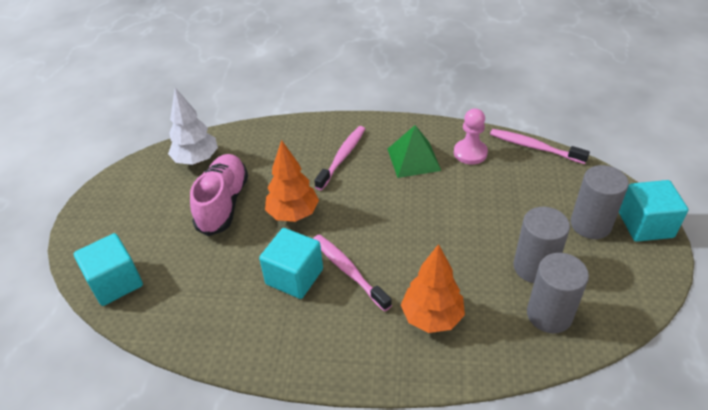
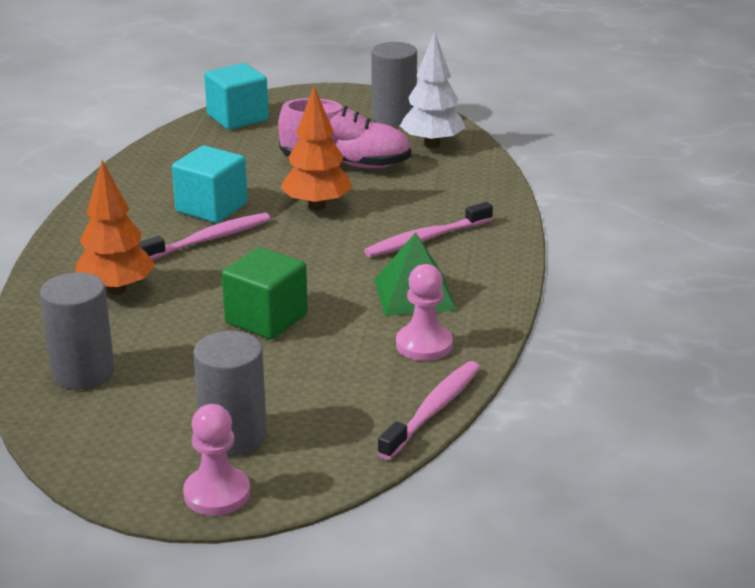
camera: 90 degrees right, 15 degrees down
pink toothbrush [314,126,365,190] -> pink toothbrush turned 120 degrees clockwise [364,202,493,257]
grey cylinder [514,207,570,283] -> grey cylinder moved to [371,42,417,126]
turquoise cube [619,180,688,242] -> pink pawn [183,404,250,516]
none -> green cube [222,247,308,339]

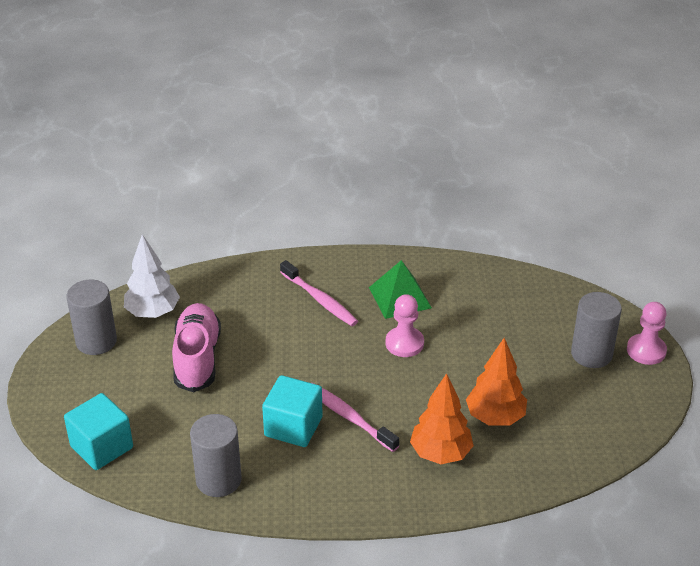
camera: 100 degrees left, 10 degrees up
grey cylinder [40,272,115,389] -> grey cylinder moved to [190,414,242,497]
green cube [222,247,308,339] -> none
orange tree [280,86,352,210] -> orange tree moved to [466,338,527,425]
pink toothbrush [377,361,480,460] -> none
pink pawn [396,264,453,361] -> pink pawn moved to [386,294,424,357]

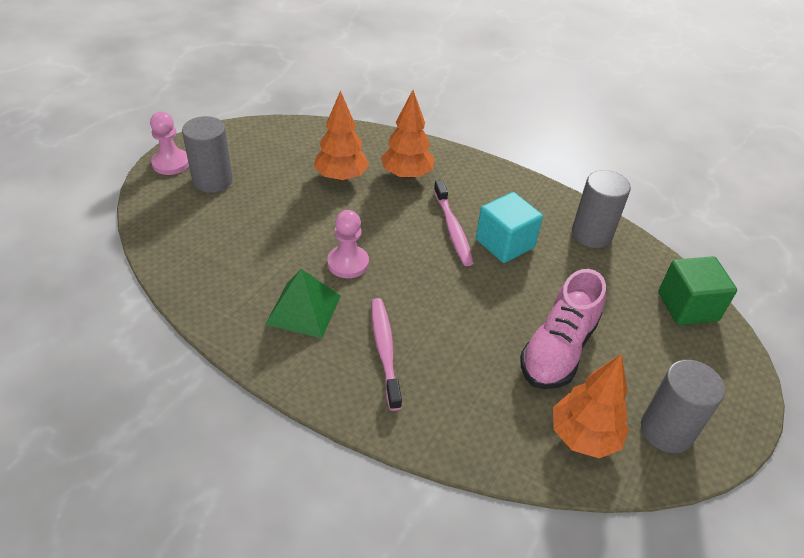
camera: 150 degrees left, 5 degrees up
turquoise cube [64,393,133,470] -> green cube [658,256,737,325]
white tree [124,234,180,318] -> orange tree [553,354,629,458]

